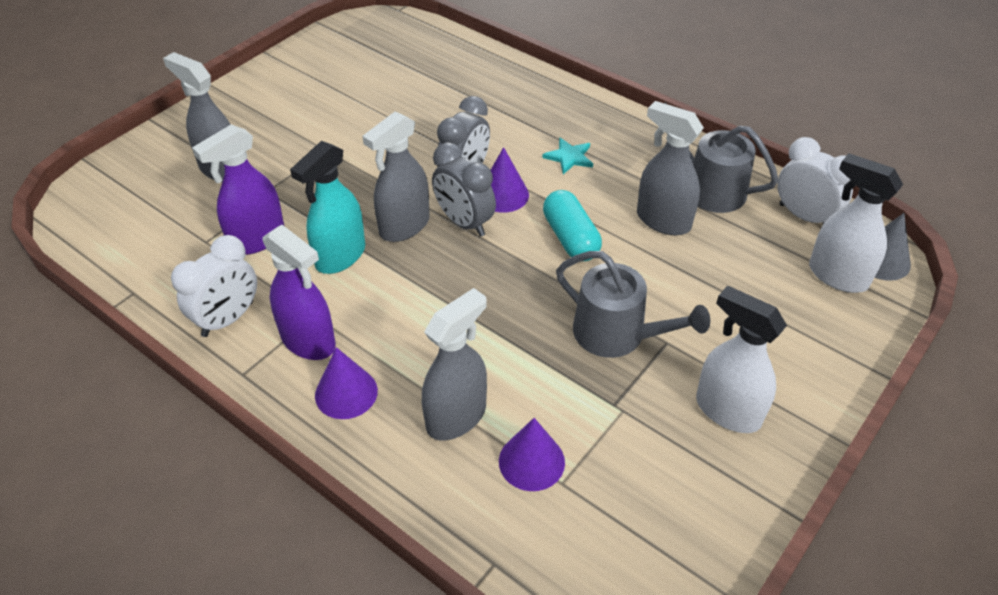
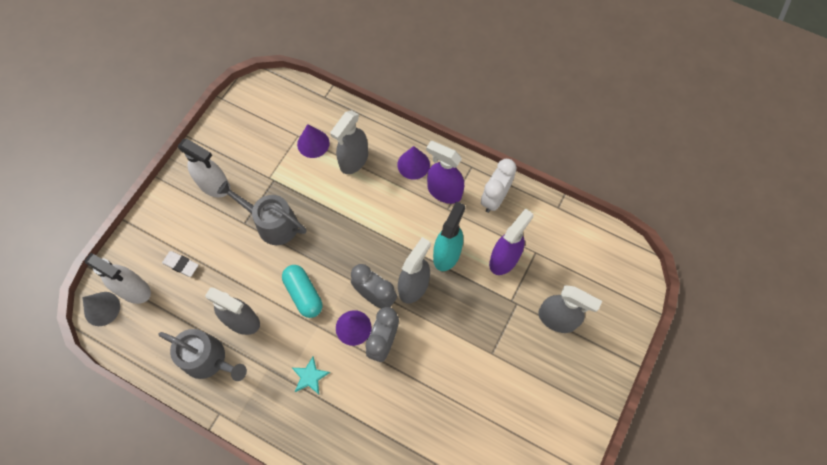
camera: 170 degrees right, 20 degrees up
white clock [777,137,853,224] -> none
none -> white eraser [162,251,199,277]

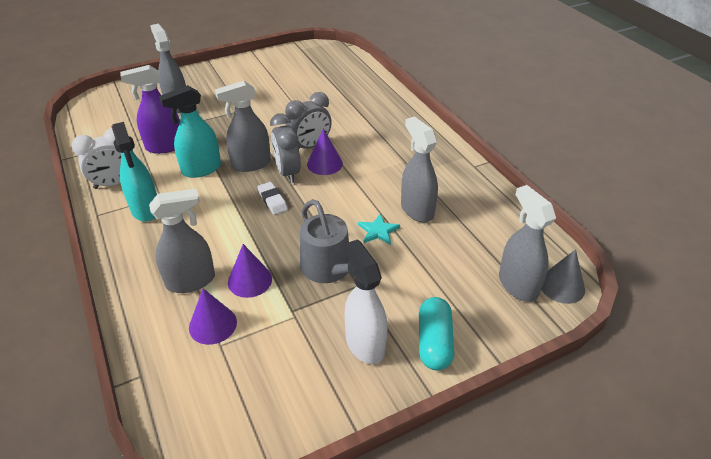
camera: 145 degrees left, 25 degrees down
white spray bottle [85,253,151,304] -> grey spray bottle [499,185,556,302]
grey watering can [158,329,247,381] -> none
white eraser [162,251,199,277] -> white eraser moved to [257,182,288,215]
turquoise capsule [282,265,322,318] -> turquoise capsule moved to [419,297,454,371]
turquoise star [292,356,330,394] -> turquoise star moved to [358,214,400,245]
purple cone [397,146,430,180] -> purple cone moved to [228,244,272,298]
purple spray bottle [426,141,464,204] -> turquoise spray bottle [112,122,157,222]

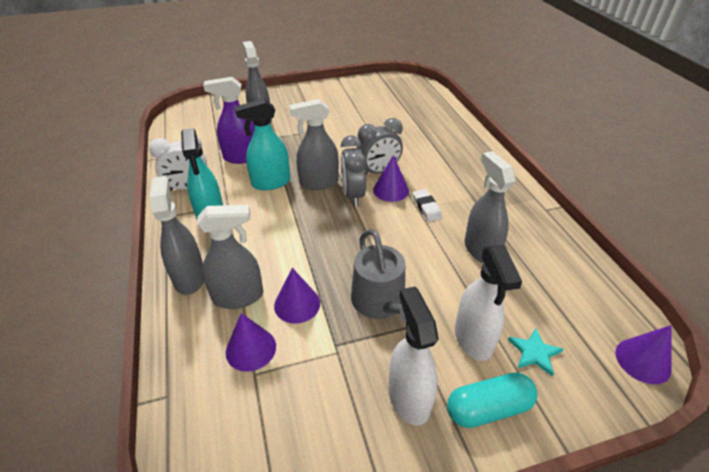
camera: 10 degrees right, 0 degrees up
white eraser [257,182,288,215] -> white eraser moved to [412,189,442,222]
turquoise star [358,214,400,245] -> turquoise star moved to [508,328,563,376]
turquoise capsule [419,297,454,371] -> turquoise capsule turned 60 degrees clockwise [447,372,537,428]
grey spray bottle [499,185,556,302] -> grey spray bottle moved to [150,176,204,295]
grey cone [541,249,585,304] -> purple cone [615,325,672,384]
none -> white spray bottle [455,245,522,361]

